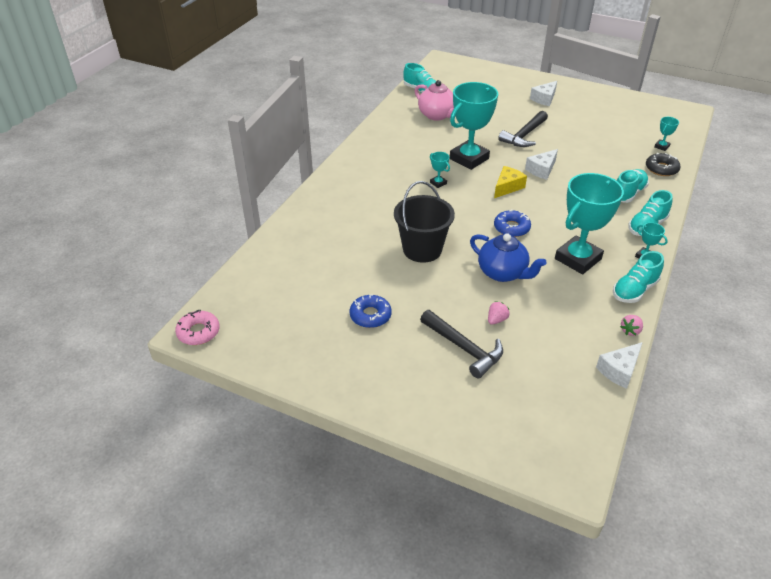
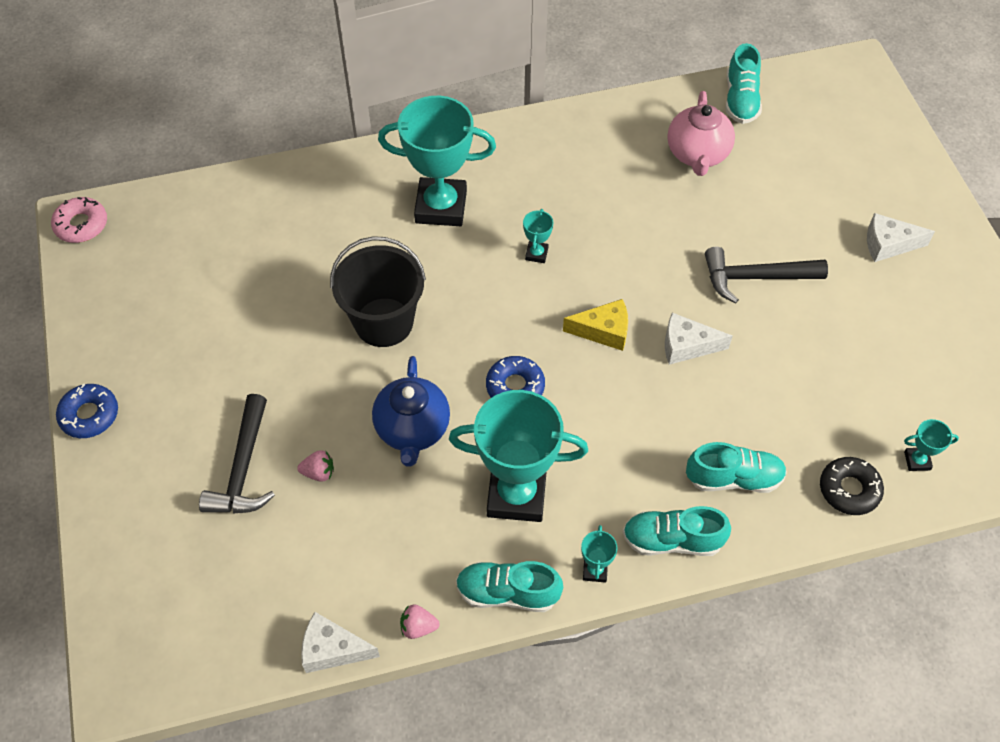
camera: 50 degrees right, 15 degrees up
blue donut [350,294,392,328] -> blue donut moved to [56,383,118,438]
turquoise trophy [450,82,498,170] -> turquoise trophy moved to [378,96,496,226]

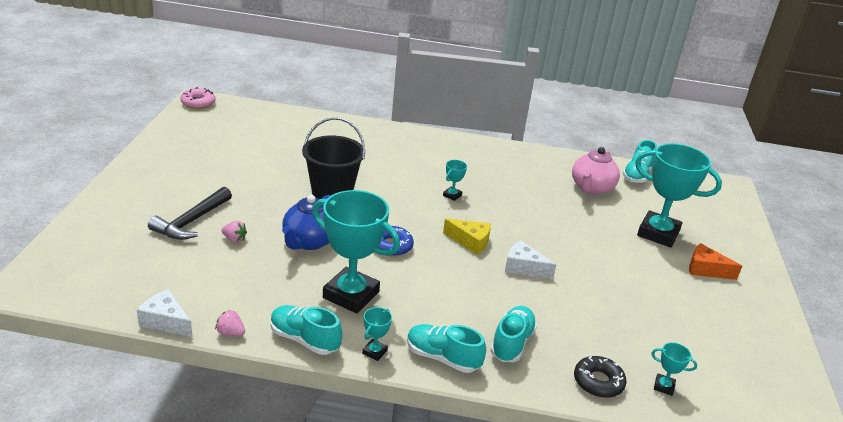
camera: 20 degrees right, 25 degrees down
blue donut [56,383,118,438] -> none
turquoise trophy [378,96,496,226] -> turquoise trophy moved to [635,143,722,248]
turquoise shoe [686,442,787,493] -> turquoise shoe turned 90 degrees counterclockwise [490,306,537,362]
black hammer [705,247,828,303] -> none
white cheese [867,213,935,262] -> orange cheese [689,243,742,280]

